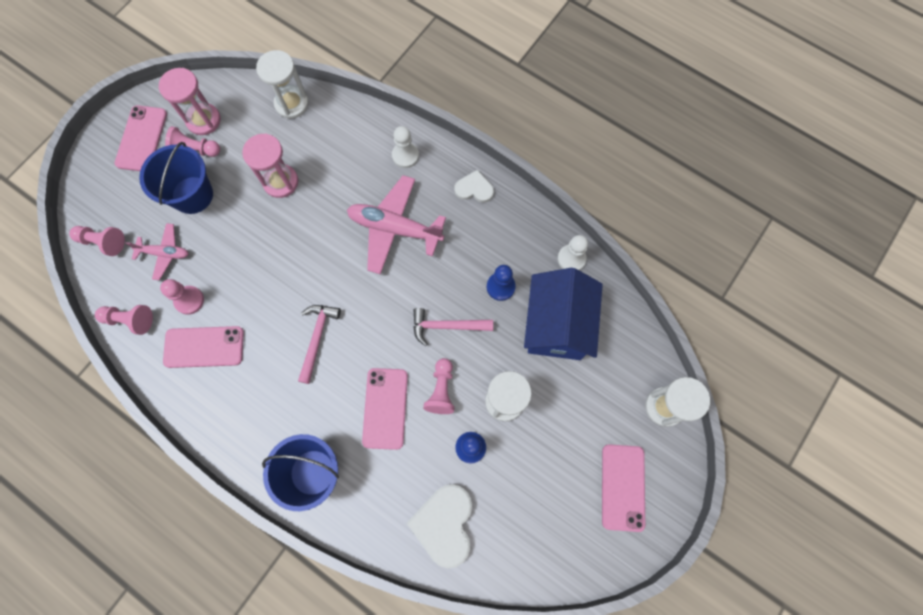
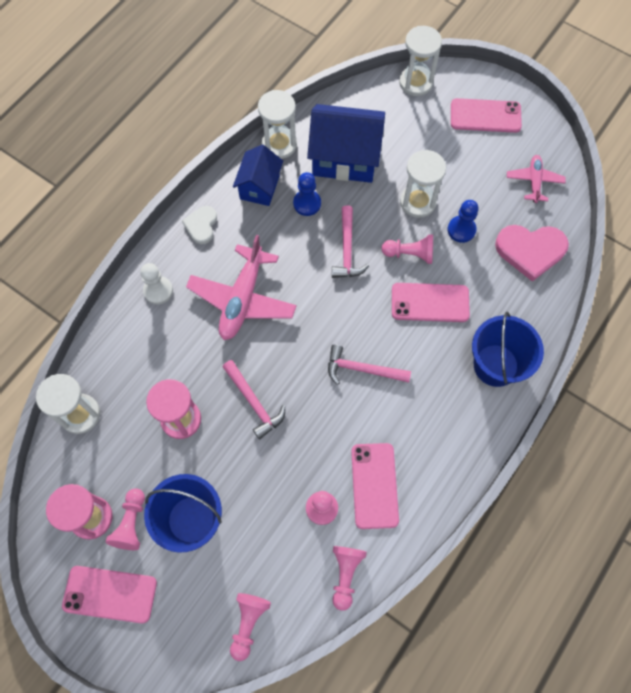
camera: 90 degrees left, 5 degrees down
pink plane [125,223,189,280] -> pink plane moved to [507,155,566,203]
white heart [406,484,472,568] -> pink heart [495,225,569,282]
white pawn [557,235,588,271] -> white hourglass [258,90,297,159]
none -> pink hammer [223,360,285,439]
none -> blue house [233,145,283,206]

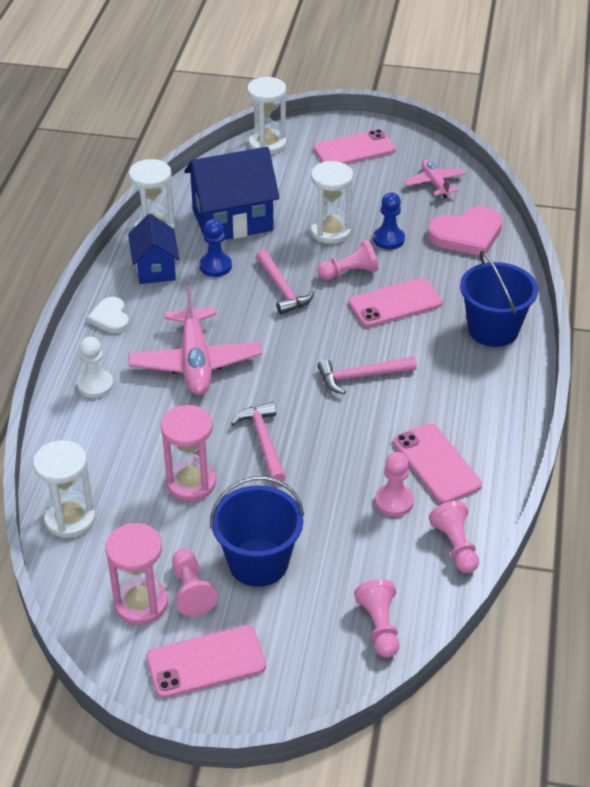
camera: 25 degrees left, 25 degrees down
pink hammer [223,360,285,439] -> pink hammer turned 135 degrees counterclockwise [231,402,286,484]

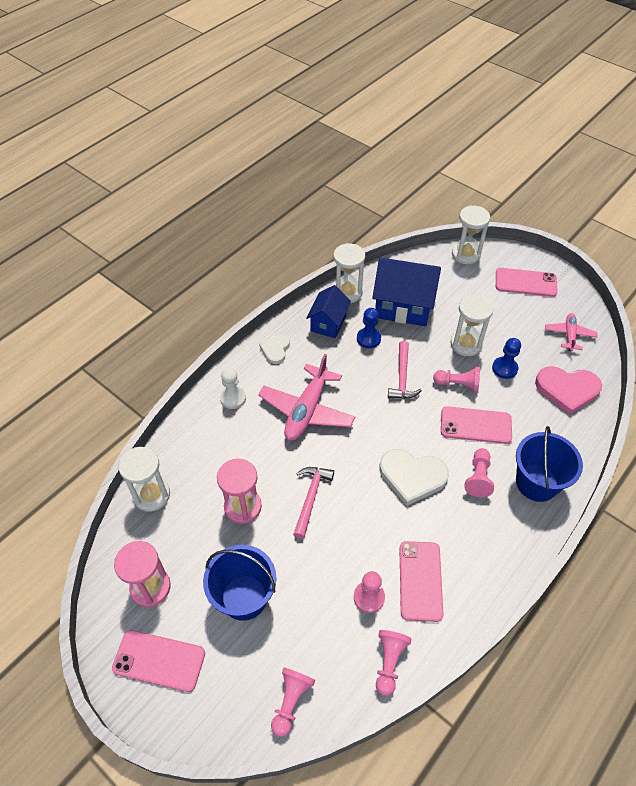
camera: 30 degrees right, 10 degrees up
pink pawn [172,549,218,617] -> pink pawn moved to [464,448,494,497]
pink hammer [318,356,417,394] -> white heart [380,449,449,506]

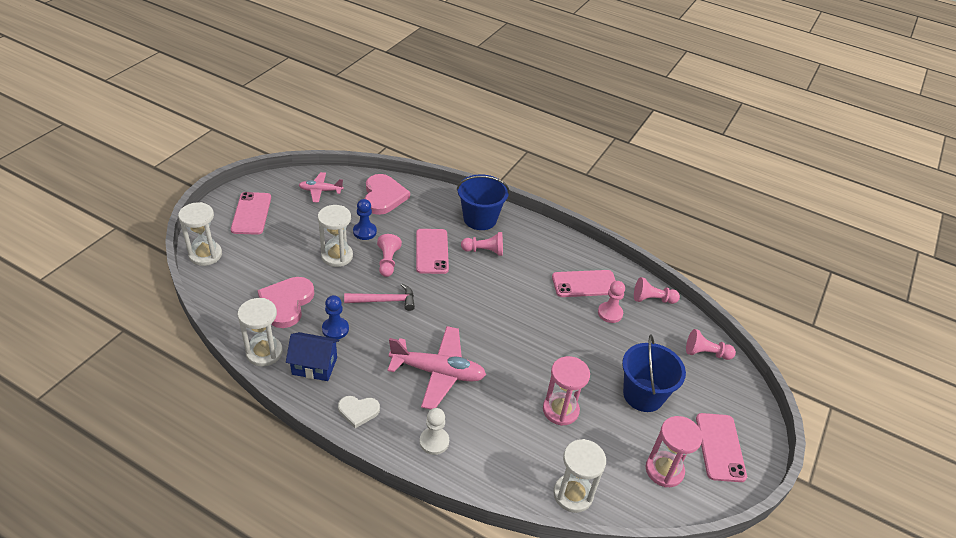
camera: 105 degrees left, 10 degrees down
pink hammer [293,467,334,539] -> none
blue house [372,257,441,326] -> pink heart [258,277,314,328]
white heart [380,449,449,506] -> none

